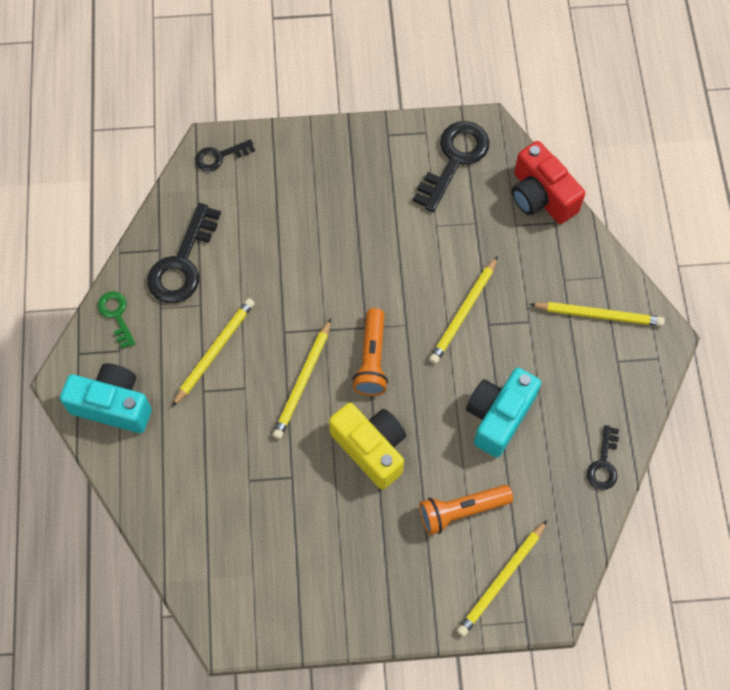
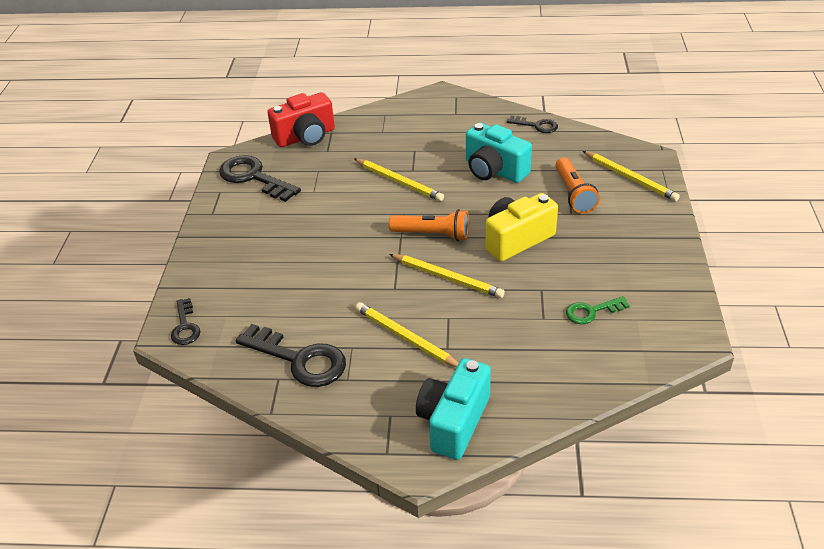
camera: 80 degrees left, 25 degrees down
green key [98,292,136,349] -> green key moved to [566,296,630,324]
yellow pencil [529,302,665,326] -> none

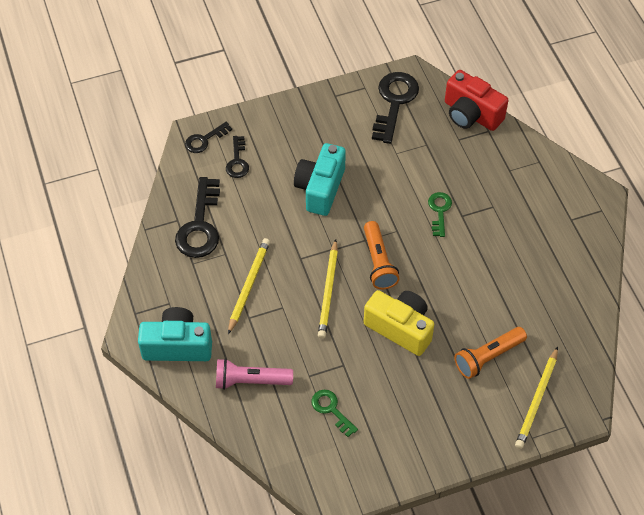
camera: 65 degrees right, 15 degrees up
yellow pencil [354,159,444,201] -> green key [428,192,452,237]
turquoise camera [466,123,532,183] -> turquoise camera moved to [294,143,346,216]
black key [507,116,558,133] -> black key moved to [226,136,249,178]
none -> pink flashlight [216,358,293,390]

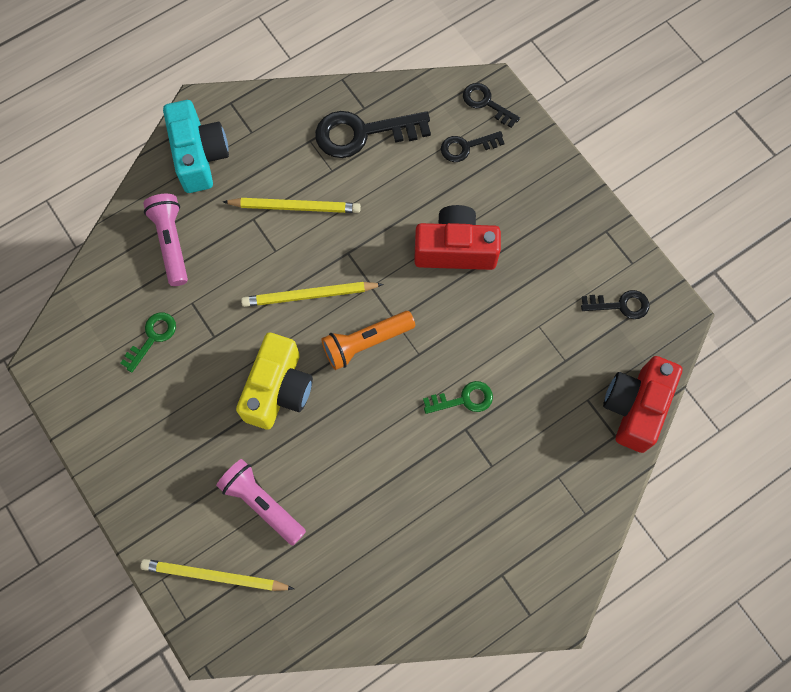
camera: 75 degrees right, 15 degrees up
turquoise camera [294,143,346,216] -> red camera [414,205,501,270]
black key [372,72,419,144] -> black key [581,290,649,319], size x0.56
orange flashlight [454,327,527,379] -> pink flashlight [216,459,306,546]

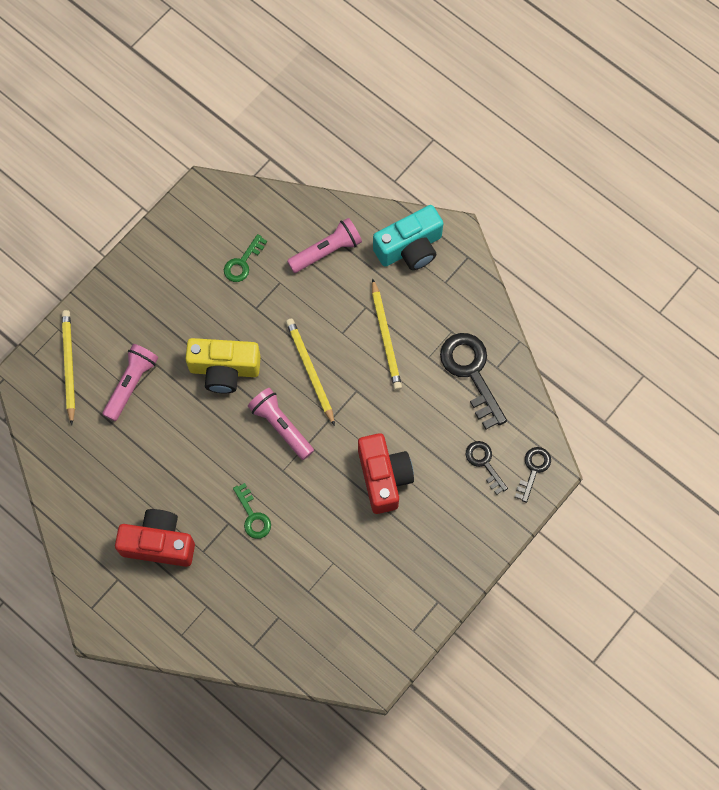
camera: 75 degrees right, 0 degrees up
green key [120,312,176,373] -> green key turned 105 degrees clockwise [224,234,267,282]
orange flashlight [321,311,415,370] -> pink flashlight [248,388,314,460]
black key [581,290,649,319] -> none
red camera [603,356,683,453] -> red camera moved to [115,509,195,567]

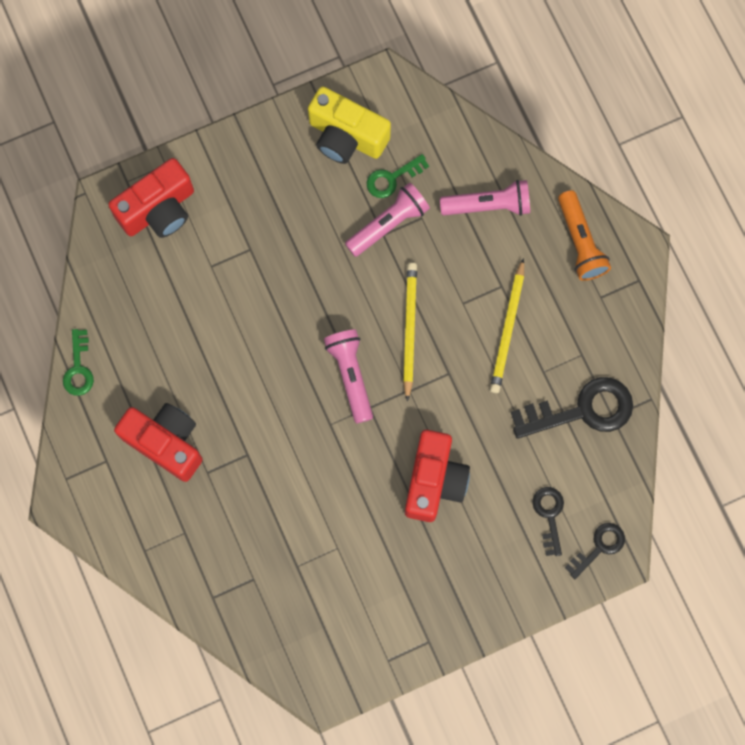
camera: 25 degrees right, 5 degrees up
yellow pencil [62,310,75,425] -> red camera [108,158,194,238]
pink flashlight [102,344,158,421] -> pink flashlight moved to [345,183,430,257]
yellow camera [186,338,261,393] -> yellow camera moved to [308,86,391,164]
green key [233,483,271,539] -> green key moved to [63,329,94,396]
turquoise camera [373,205,444,270] -> orange flashlight [558,190,611,281]
black key [440,333,507,429] -> black key turned 75 degrees clockwise [511,377,633,439]

